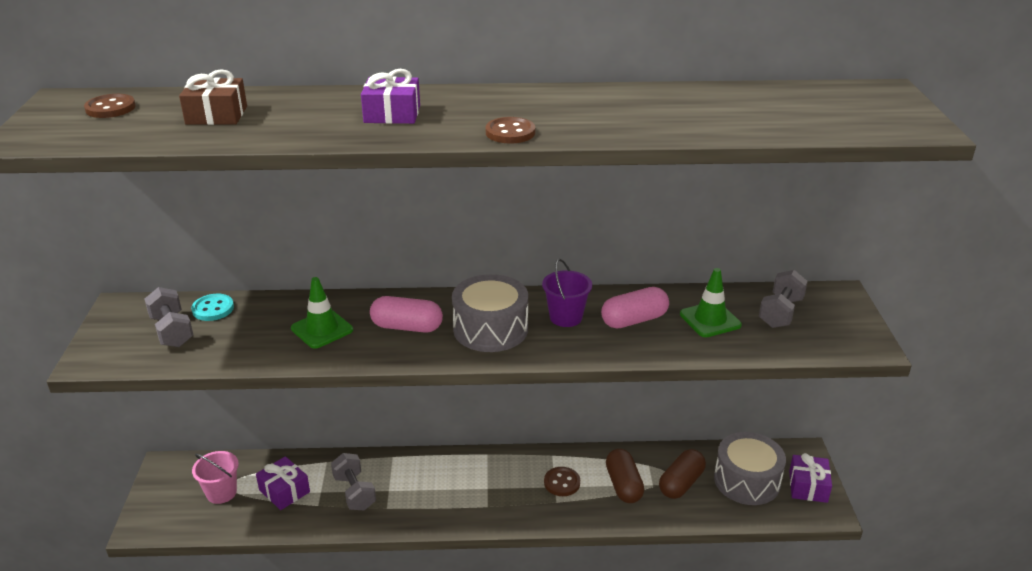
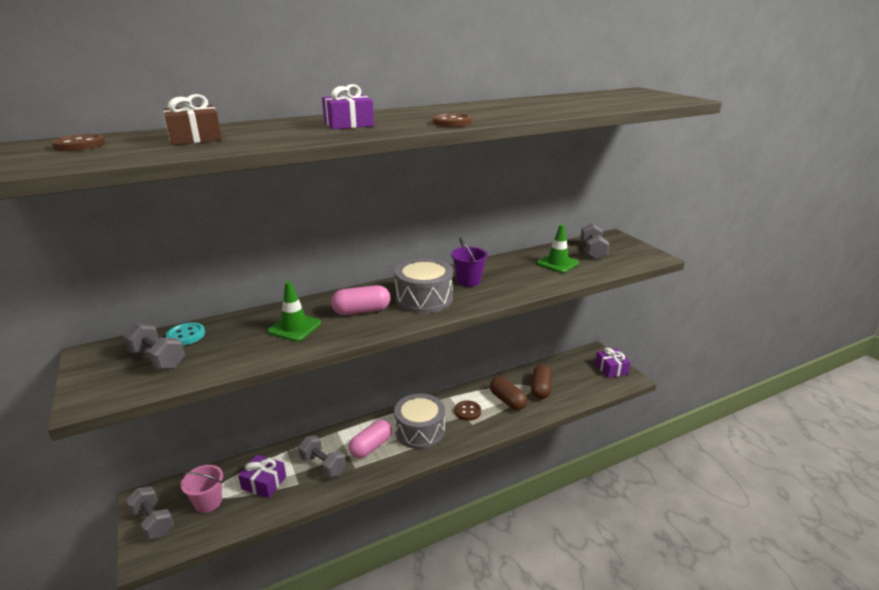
camera: 25 degrees left, 5 degrees down
pink capsule [601,287,669,329] -> pink capsule moved to [349,420,392,458]
grey drum [714,432,786,505] -> grey drum moved to [394,394,445,449]
none -> grey dumbbell [126,487,174,539]

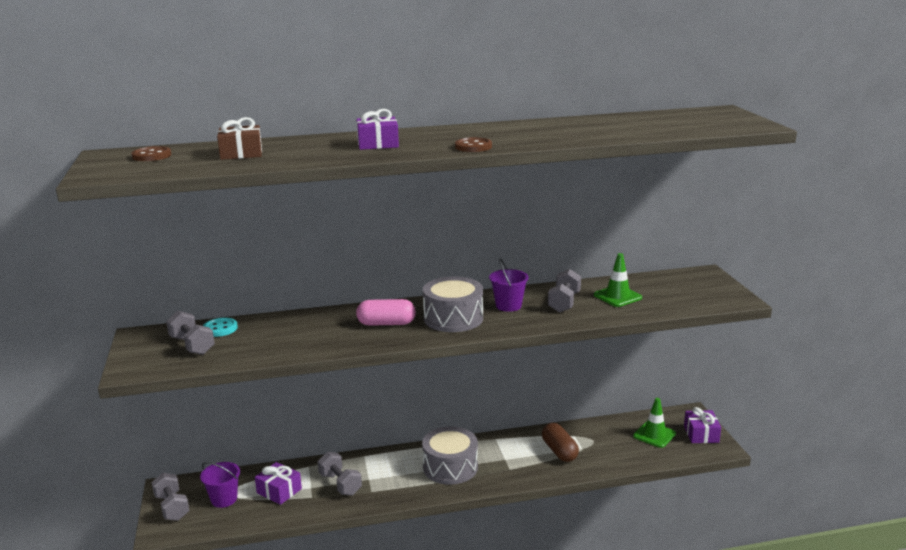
camera: 15 degrees right, 5 degrees down
pink bucket [181,465,223,513] -> purple bucket [200,462,240,508]
green traffic cone [267,281,321,341] -> green traffic cone moved to [633,398,676,448]
pink capsule [349,420,392,458] -> none
brown button [455,400,481,421] -> none
brown capsule [531,365,552,399] -> none
grey dumbbell [580,223,609,260] -> grey dumbbell moved to [548,269,581,313]

